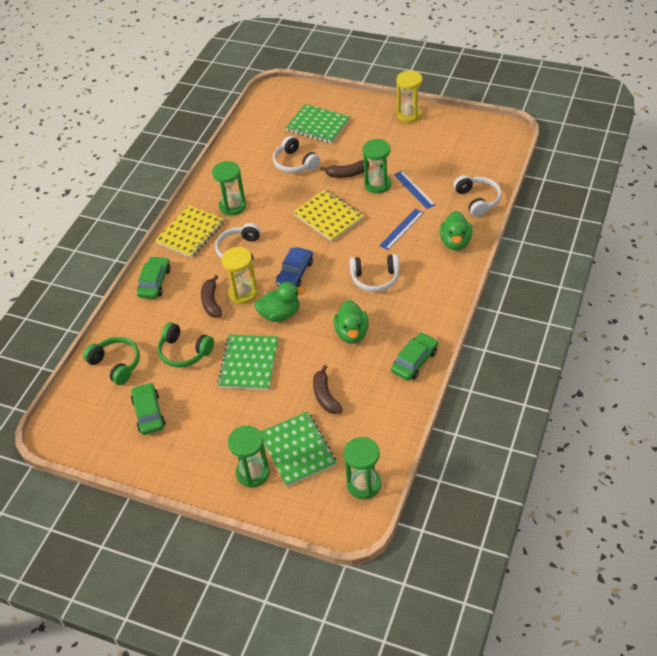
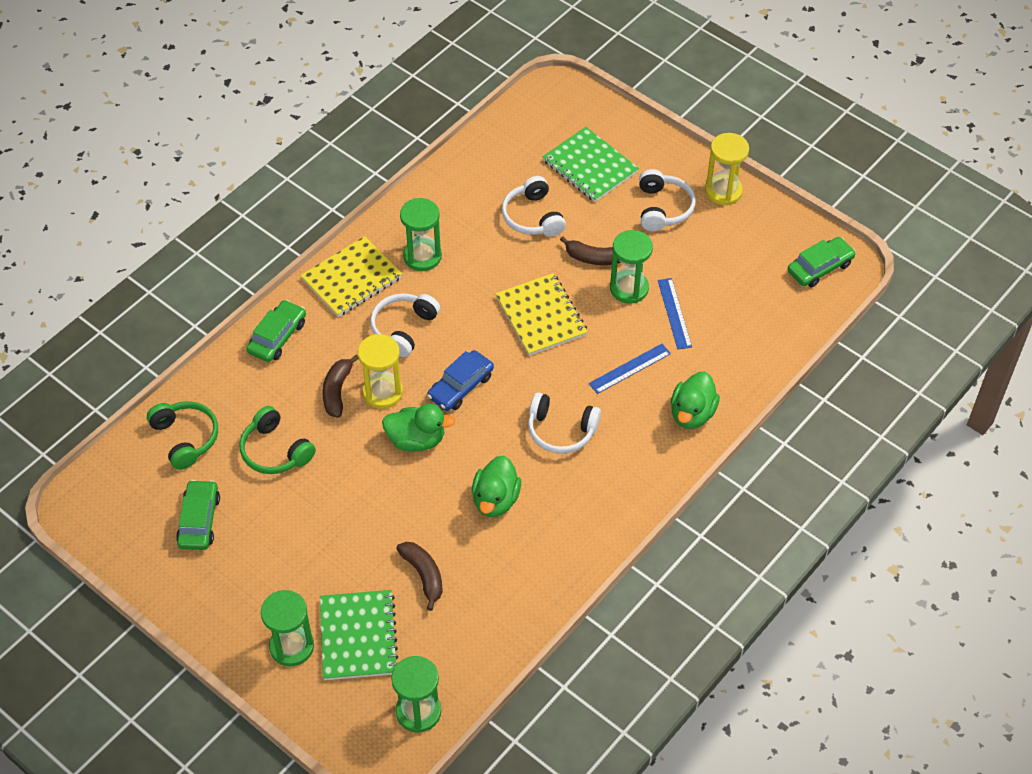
camera: 15 degrees right, 5 degrees up
green notebook [217,335,278,390] -> none
brown banana [313,365,342,414] -> brown banana turned 150 degrees clockwise [396,542,443,611]
green car [391,332,438,381] -> green car moved to [787,237,856,287]
white headphones [454,175,502,217] -> white headphones moved to [639,169,696,231]

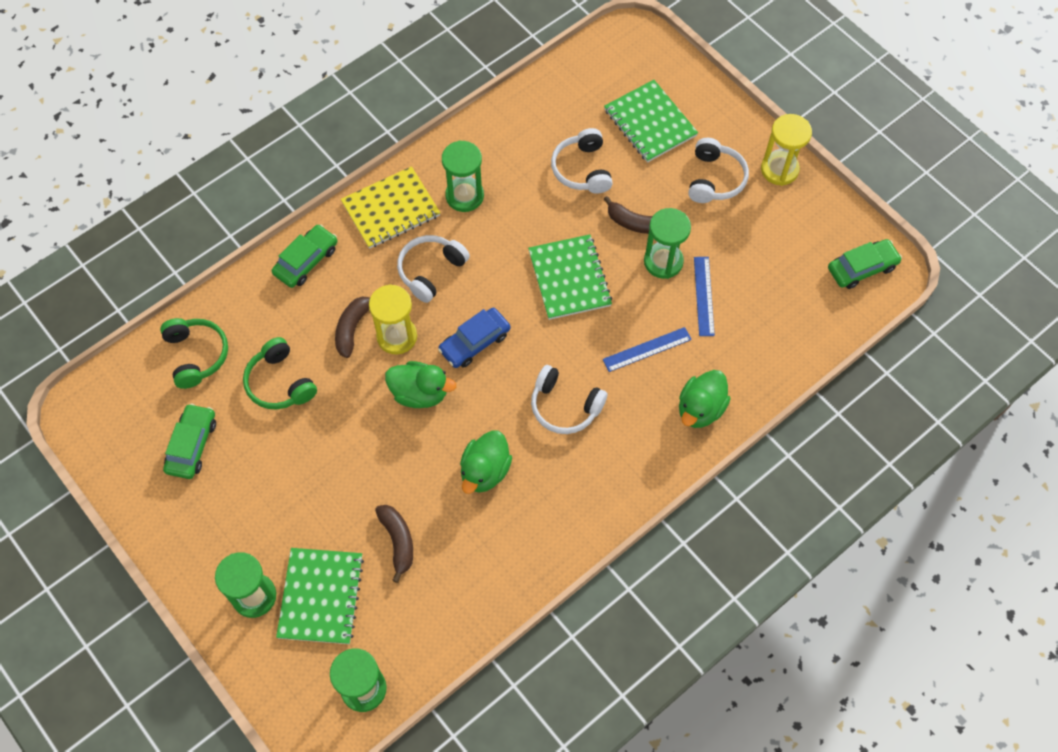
camera: 10 degrees right, 10 degrees up
yellow notebook [496,273,588,356] -> green notebook [528,234,612,320]

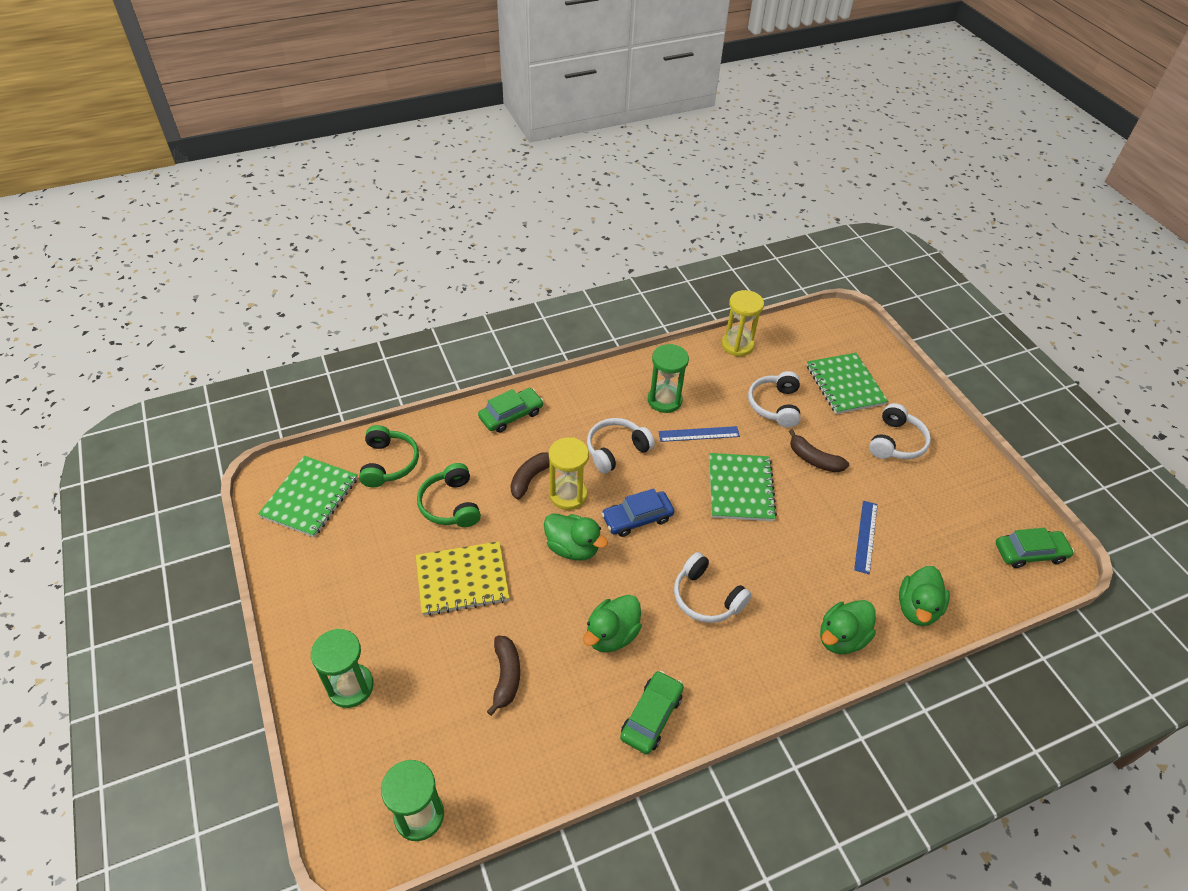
camera: 15 degrees right, 15 degrees down
green car [163,403,216,479] -> green car moved to [620,671,684,754]
green notebook [276,548,364,644] -> green notebook moved to [258,456,358,537]
yellow notebook [341,166,440,249] -> yellow notebook moved to [416,541,510,616]
blue ruler [603,327,692,372] -> blue ruler moved to [658,426,740,442]
green hourglass [644,208,691,279] -> none
yellow hourglass [761,114,812,186] -> yellow hourglass moved to [722,290,764,356]
none -> green duck [899,566,950,626]

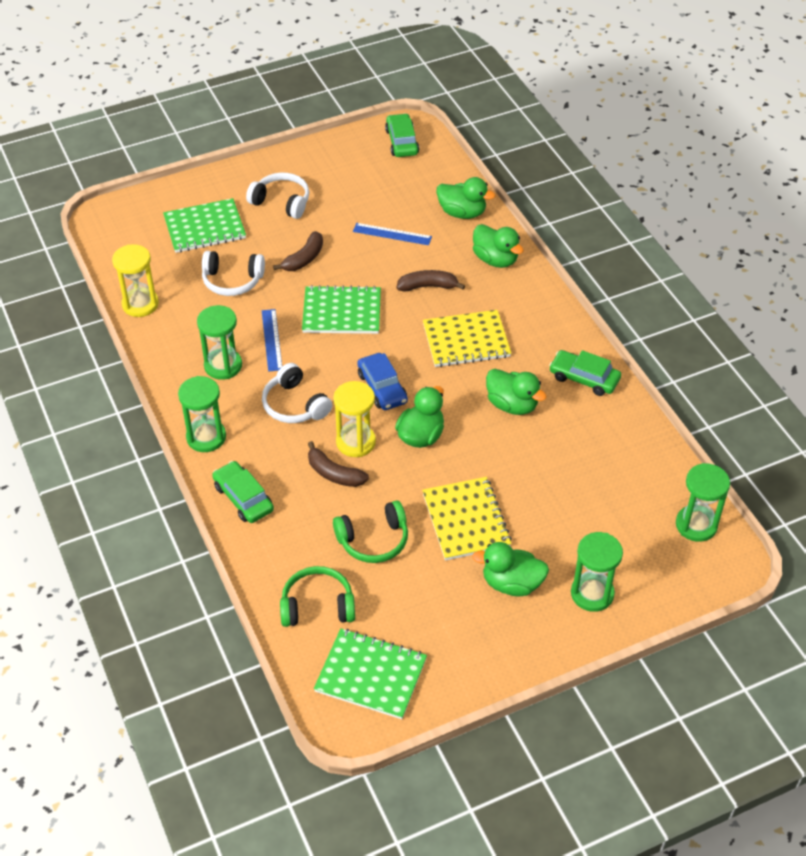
camera: 90 degrees left, 0 degrees up
brown banana [487,635,520,716] -> brown banana moved to [396,270,465,292]
white headphones [674,552,752,623] -> yellow notebook [423,310,511,367]
none -> green hourglass [178,376,226,452]
none -> green duck [472,542,549,596]

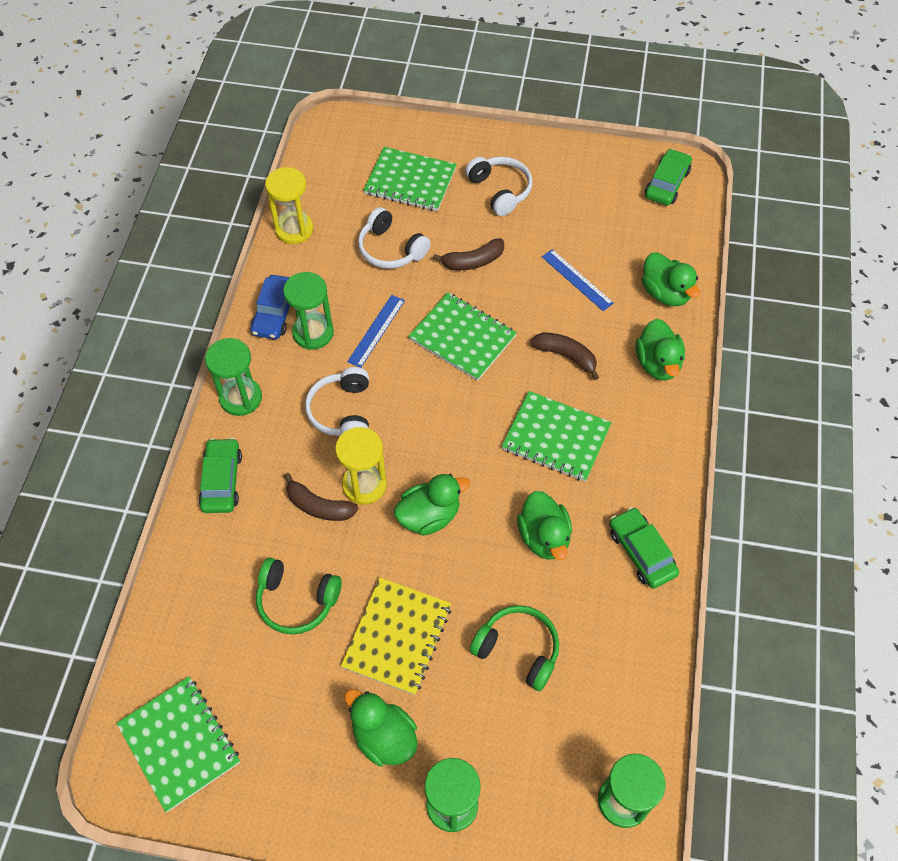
camera: 35 degrees right, 10 degrees up
green headphones [280,566,355,627] -> green headphones moved to [470,605,559,691]
brown banana [308,441,369,487] -> brown banana turned 45 degrees counterclockwise [284,473,359,521]
blue car [357,353,408,410] -> blue car moved to [251,275,290,339]
yellow notebook [423,310,511,367] -> green notebook [502,391,612,482]

